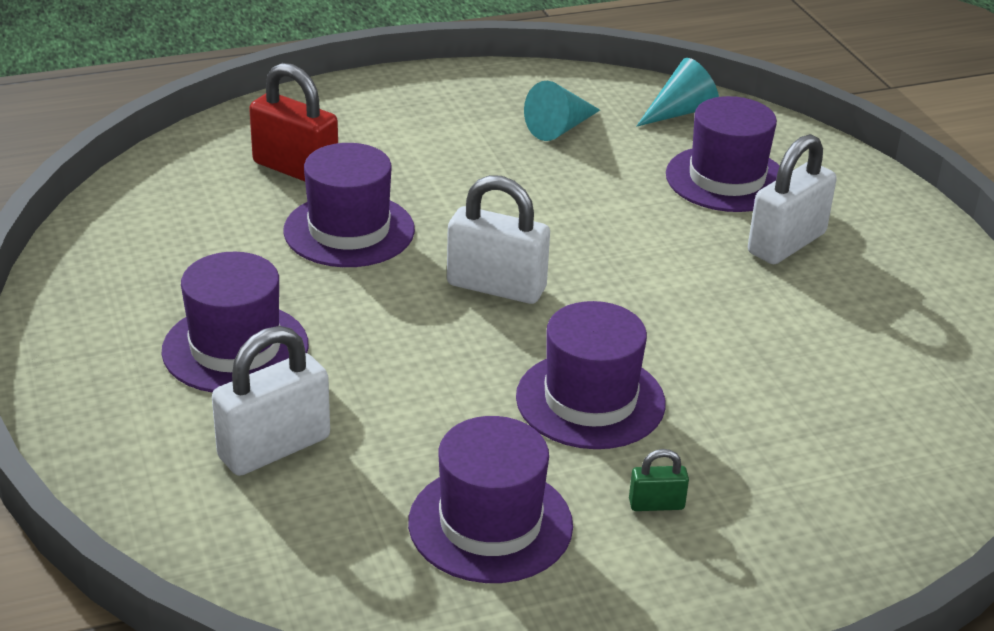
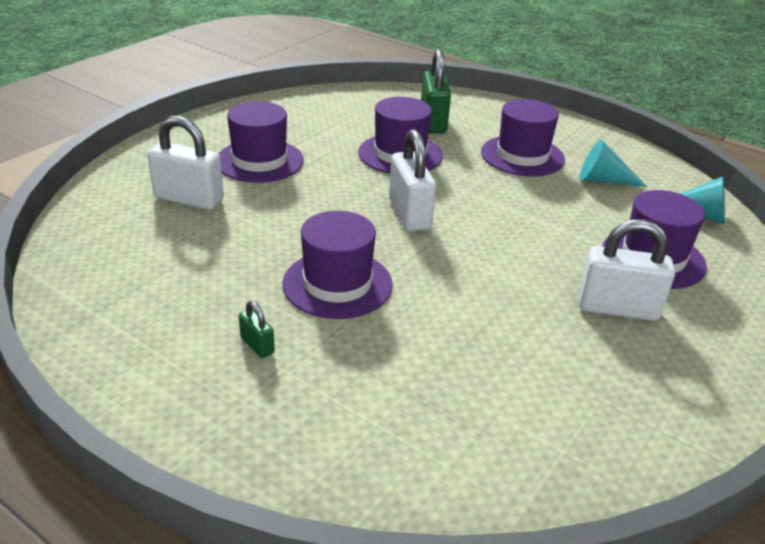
camera: 55 degrees right, 0 degrees up
red padlock [249,63,338,181] -> green padlock [421,50,451,134]
purple hat [408,416,573,583] -> purple hat moved to [481,99,565,176]

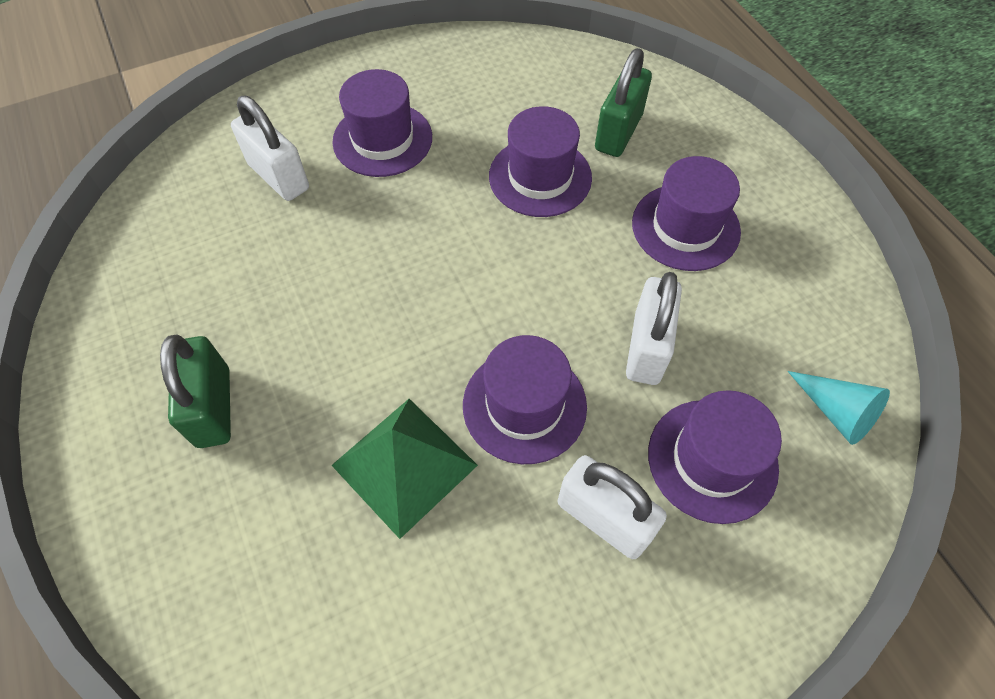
camera: 30 degrees right, 25 degrees up
green padlock [239,300,275,358] -> green padlock [160,335,231,448], size x2.09
purple hat [282,211,393,319] -> purple hat moved to [463,335,587,464]
white padlock [389,129,436,232] -> white padlock moved to [626,272,682,385]
turquoise cone [580,140,647,187] -> none
none -> green pyramid [331,399,478,539]

